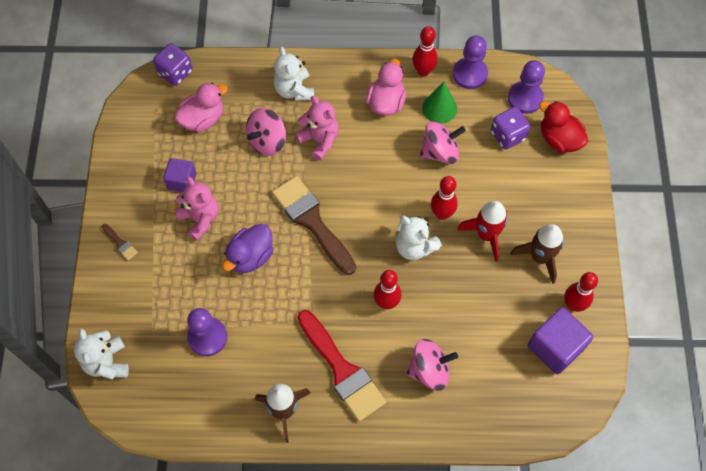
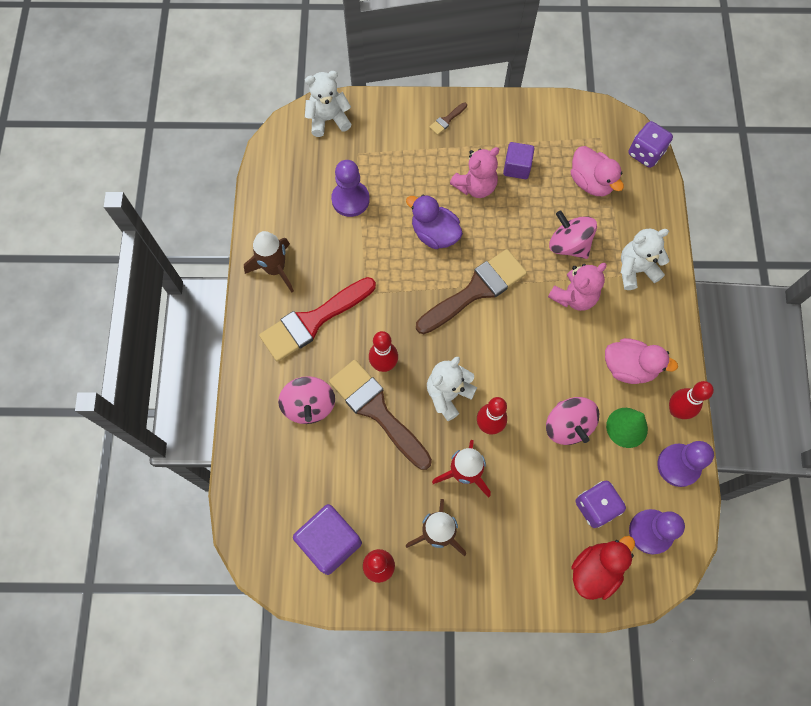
camera: 90 degrees right, 5 degrees up
none -> brown brush [329,360,432,470]

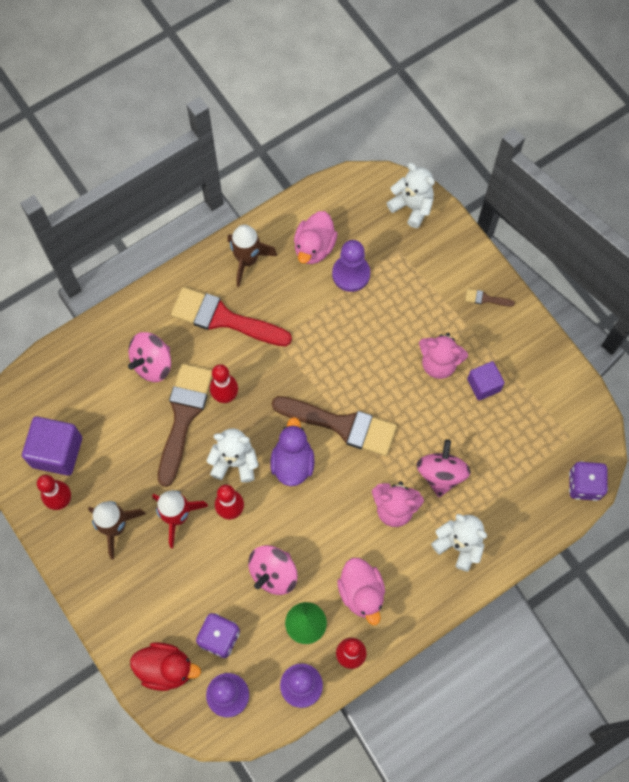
camera: 55 degrees right, 0 degrees up
purple duck [406,195,463,249] -> purple duck moved to [270,417,314,486]
pink duck [571,146,624,196] -> pink duck moved to [294,211,337,264]

